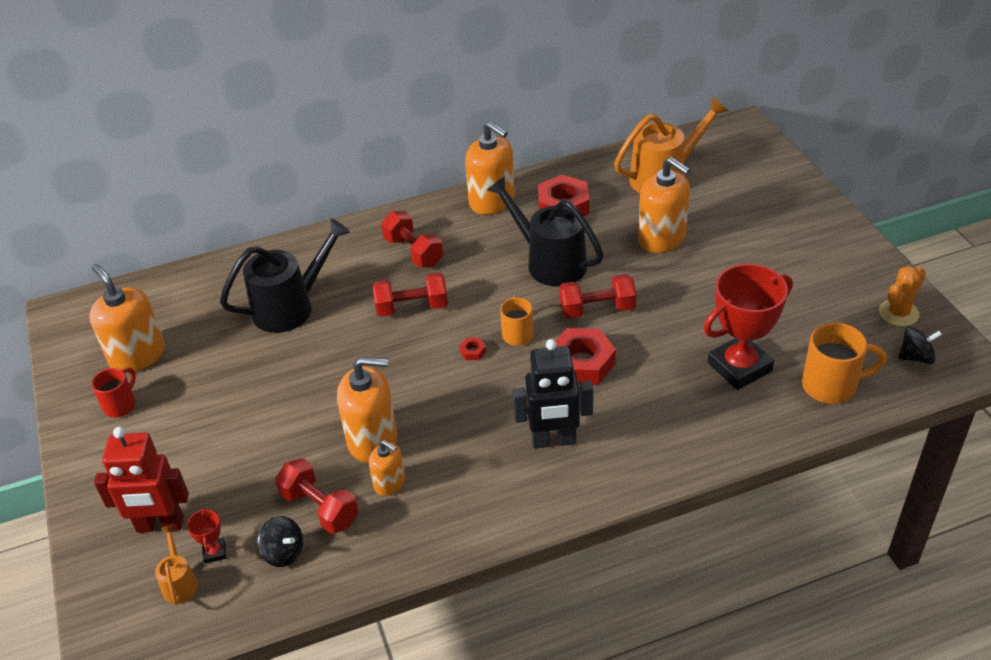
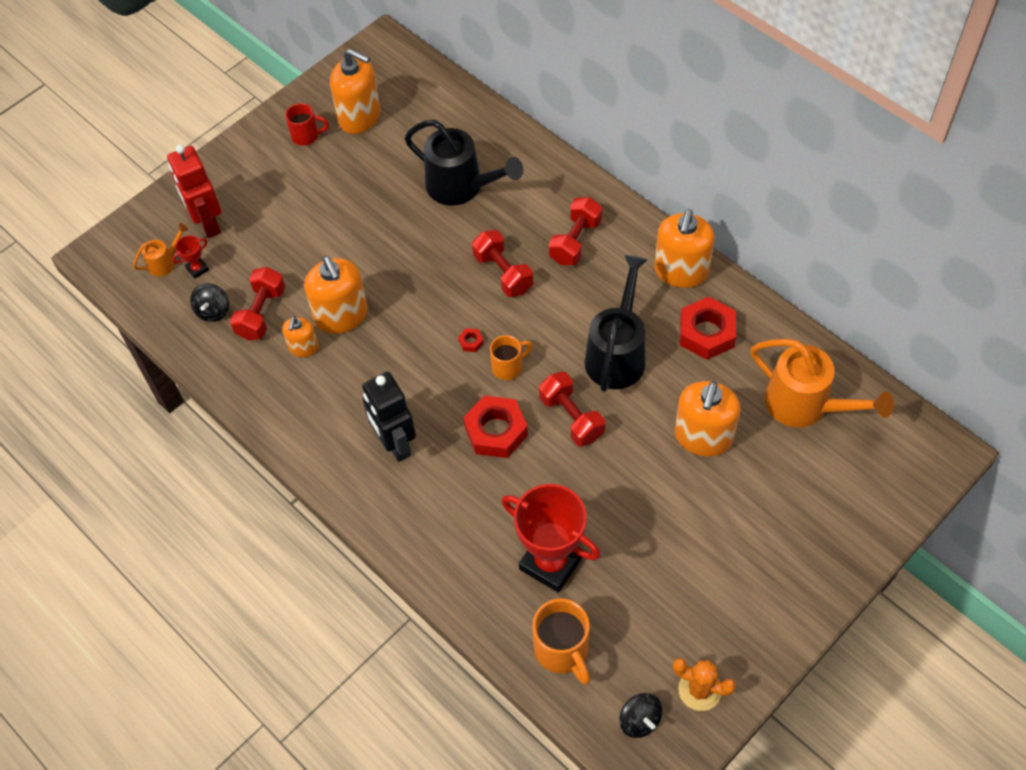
camera: 65 degrees right, 15 degrees up
orange soap dispenser [89,264,165,373] -> orange soap dispenser turned 90 degrees clockwise [330,49,380,134]

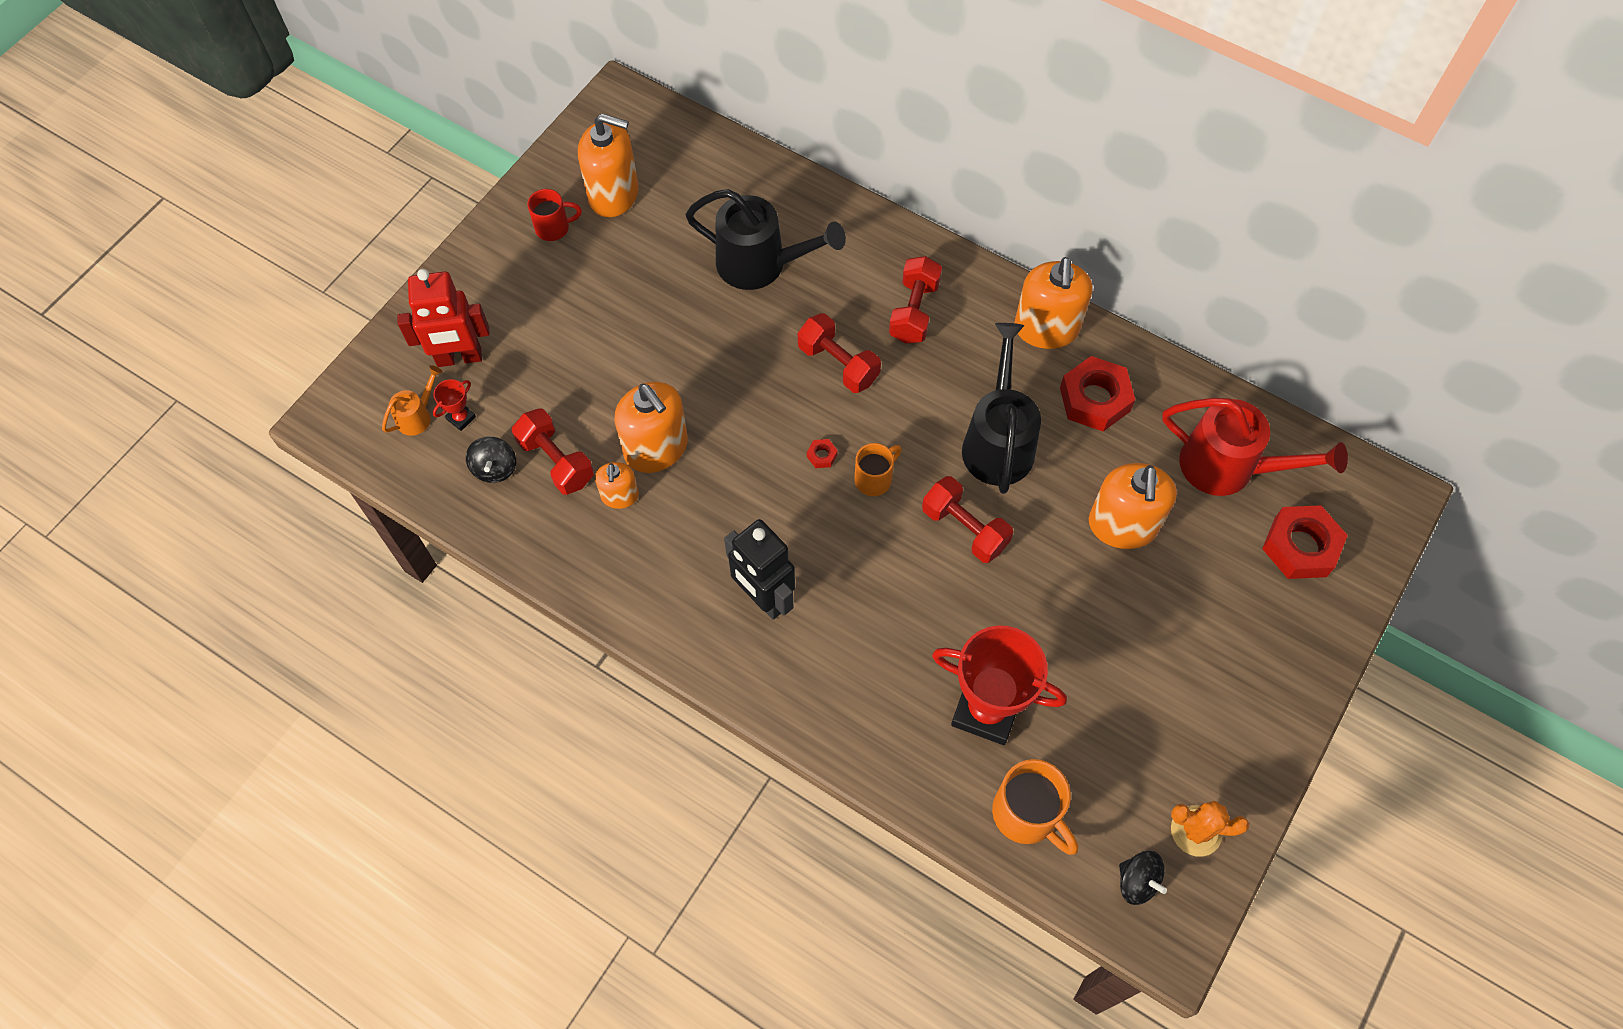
camera: 15 degrees left, 5 degrees up
red robot [167,144,222,238] -> red robot turned 60 degrees counterclockwise [397,269,490,367]
red dumbbell [230,267,285,340] -> red dumbbell turned 45 degrees counterclockwise [512,409,594,495]
red nut [463,396,528,458] -> red nut moved to [1262,505,1348,579]
orange watering can [751,339,894,427] -> red watering can [1162,398,1348,496]

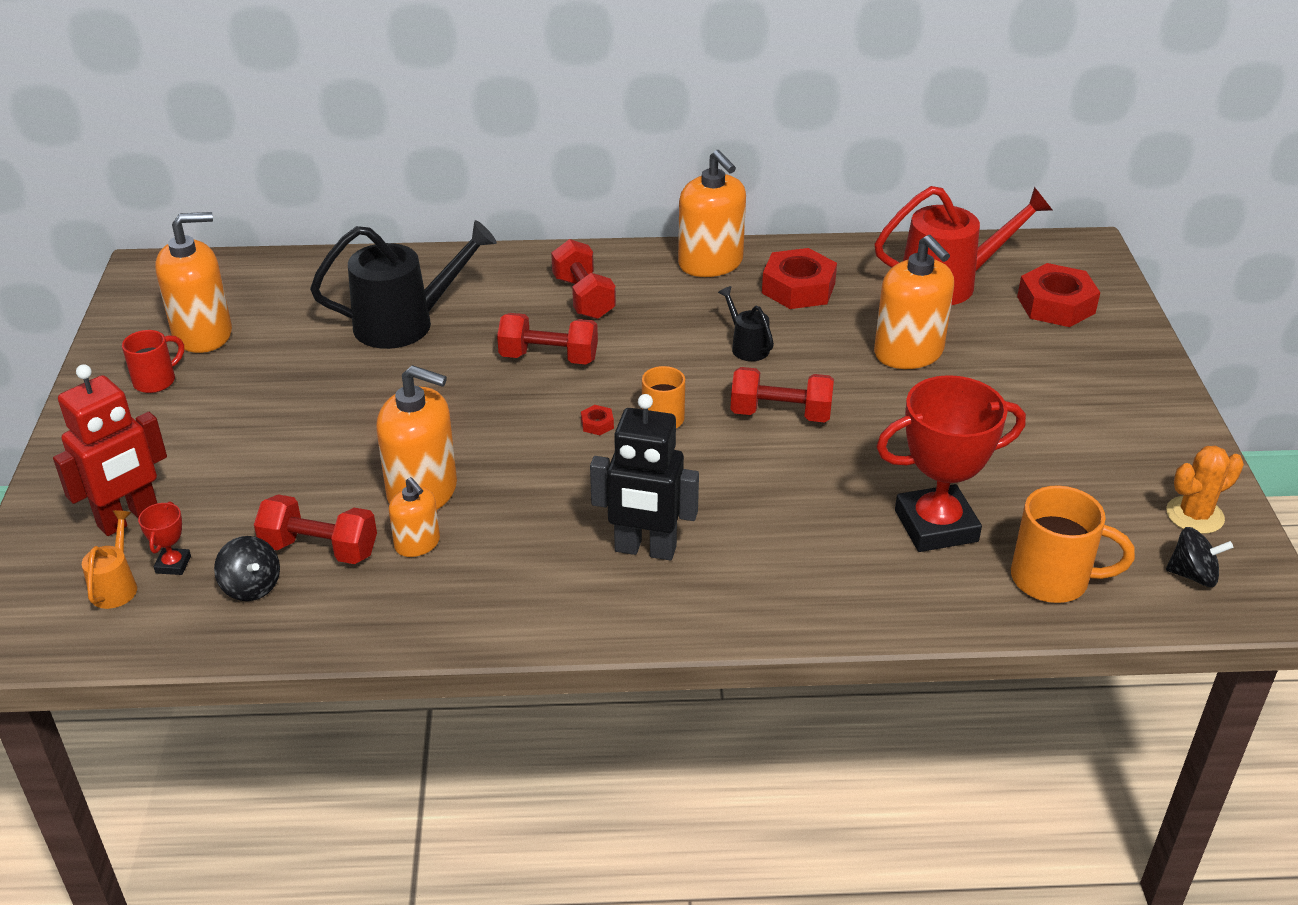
camera: 35 degrees left, 25 degrees down
black watering can [962,323,1041,494] -> black watering can [718,286,774,361], size x0.48

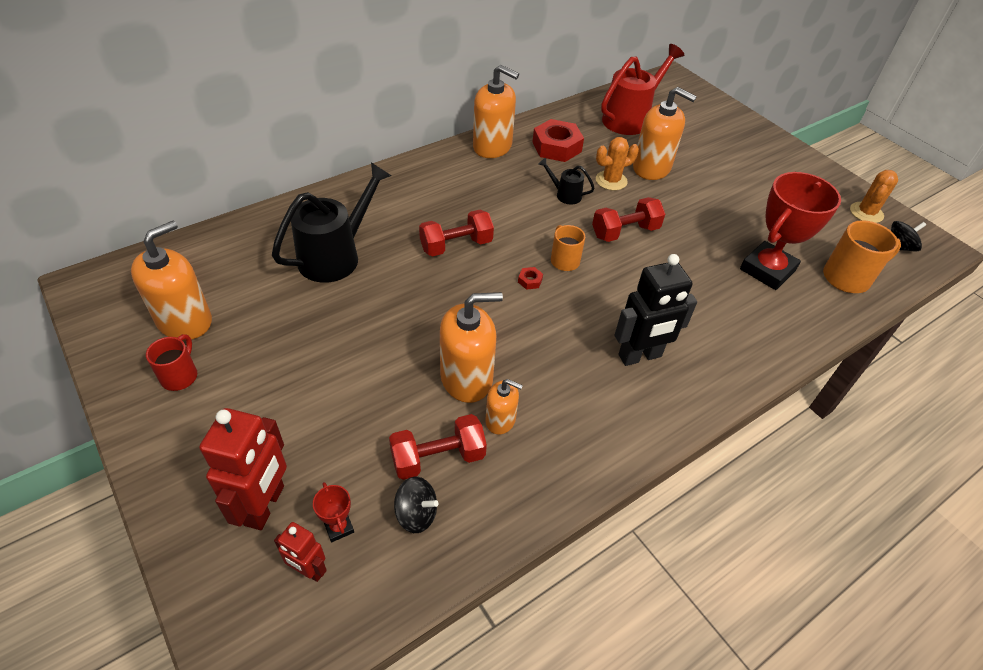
camera: 35 degrees left, 10 degrees up
orange watering can [82,510,137,609] -> red robot [274,522,327,582]
red dumbbell [551,239,616,319] -> none
red nut [1017,263,1100,327] -> none
none -> orange cactus [596,137,639,190]

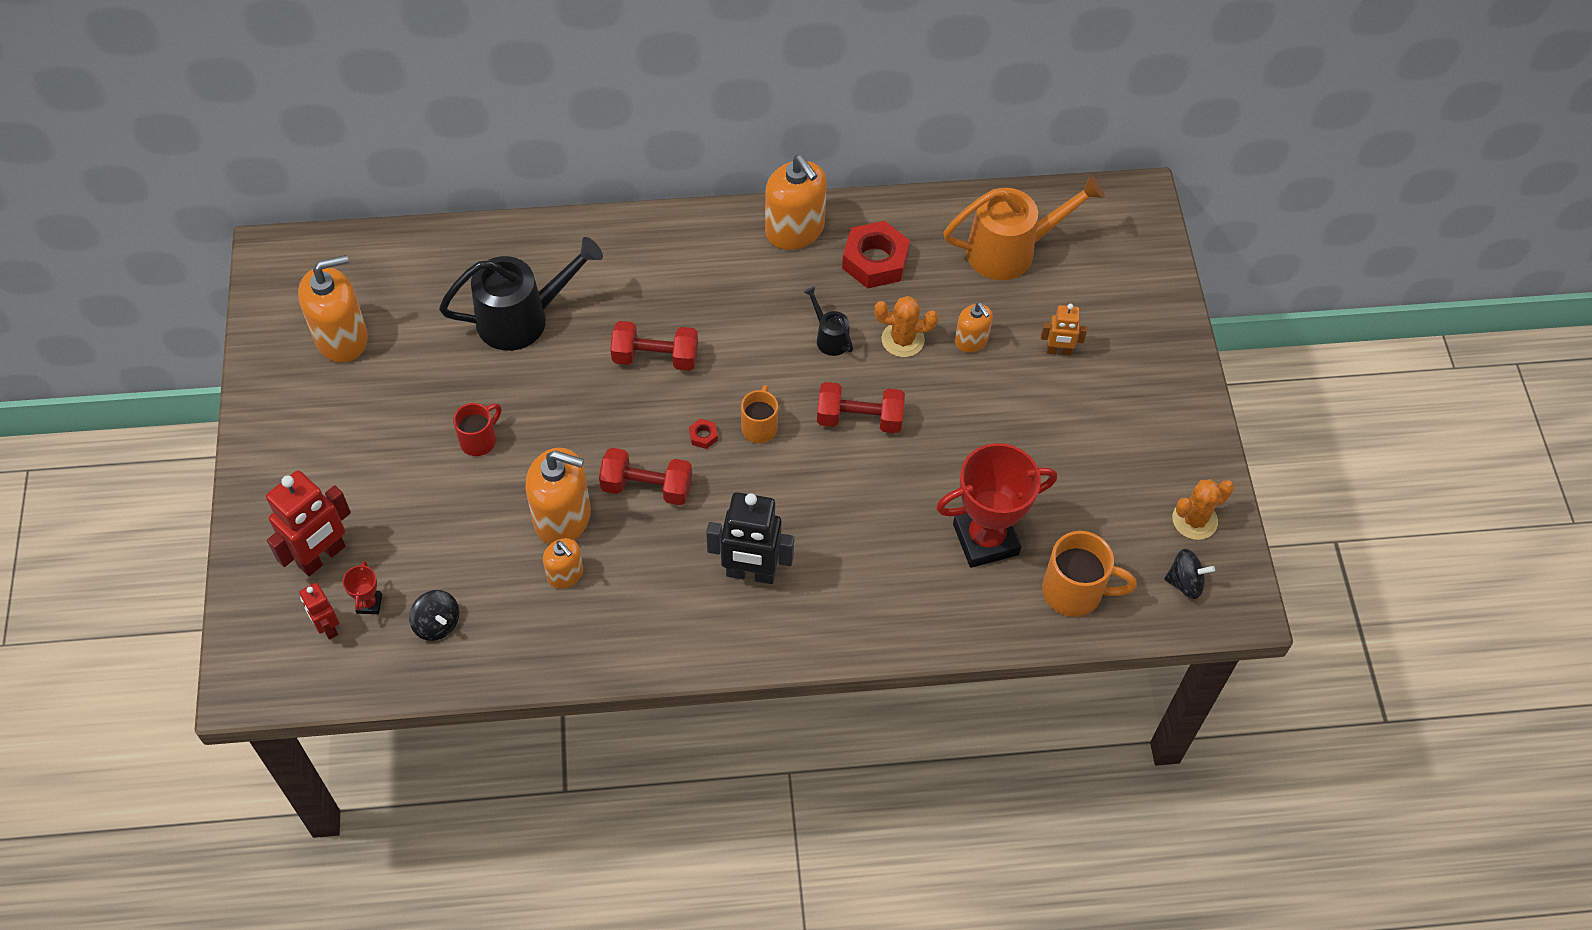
camera: 30 degrees right, 10 degrees up
red mug [146,334,197,391] -> red mug moved to [453,403,501,456]
red dumbbell [389,414,487,480] -> red dumbbell moved to [599,448,692,505]
red watering can [601,44,684,135] -> orange watering can [943,175,1105,280]
orange soap dispenser [633,87,697,180] -> orange soap dispenser [955,303,993,353], size x0.55
none -> orange robot [1041,304,1087,356]

